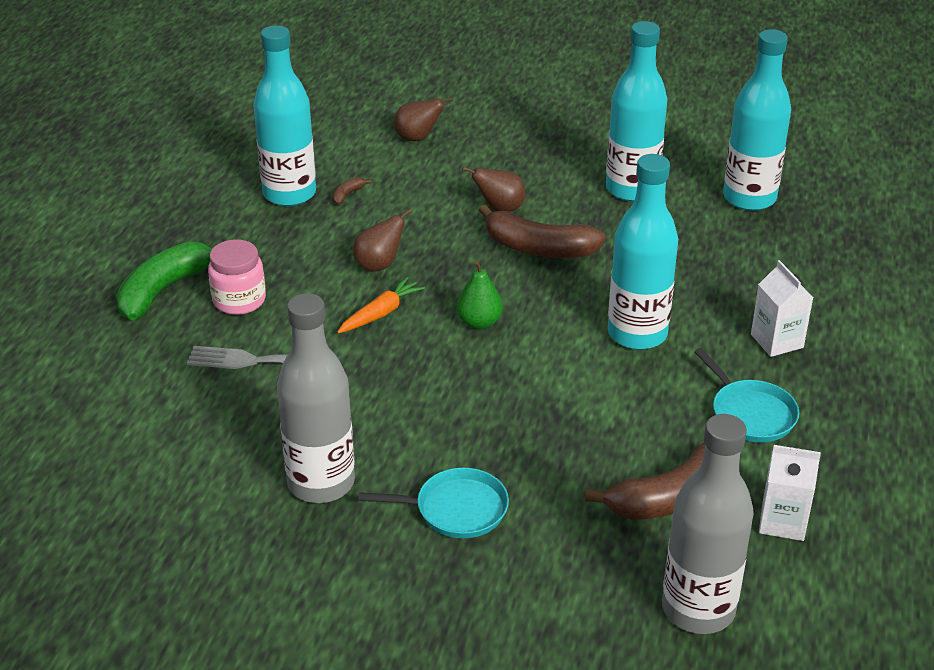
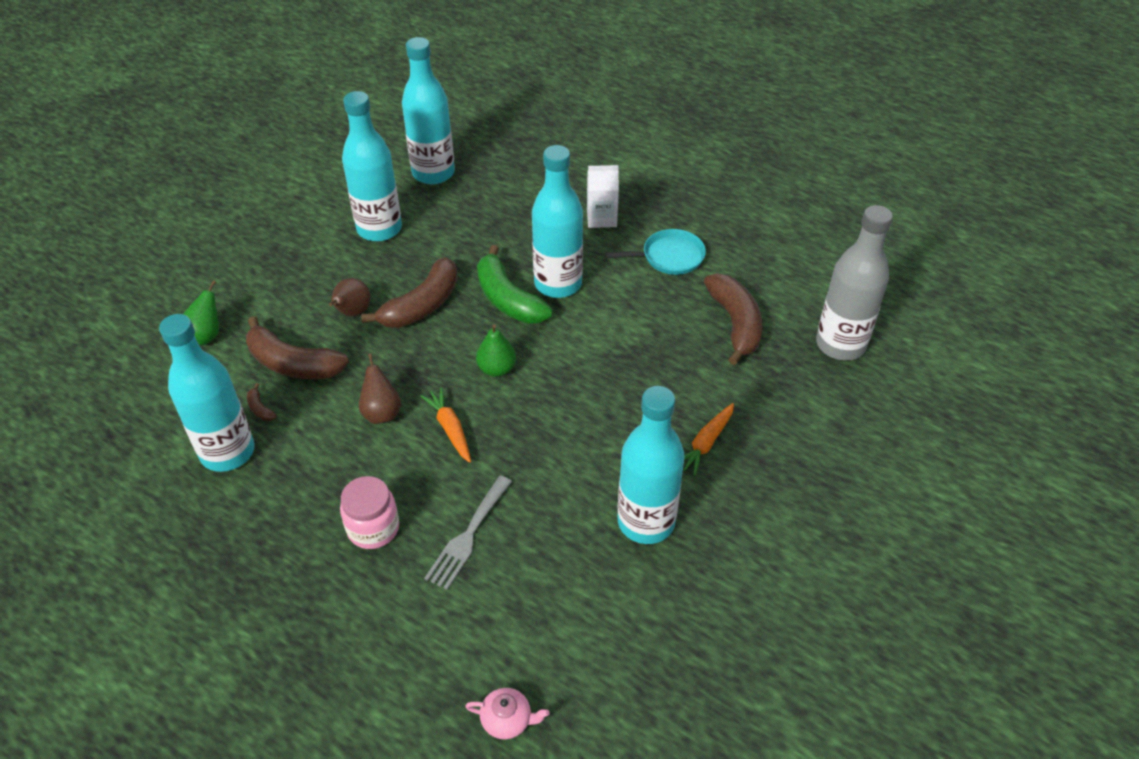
camera: 70 degrees left, 10 degrees up
green banana [116,241,213,320] -> green banana moved to [477,245,553,324]
grey bottle [277,293,355,503] -> turquoise bottle [617,386,685,544]
turquoise pan [359,468,509,538] -> orange carrot [684,403,734,476]
brown pear [394,97,453,141] -> green pear [183,280,219,345]
white carton [759,445,821,541] -> none
none -> brown banana [246,316,349,379]
none -> pink teapot [465,688,550,739]

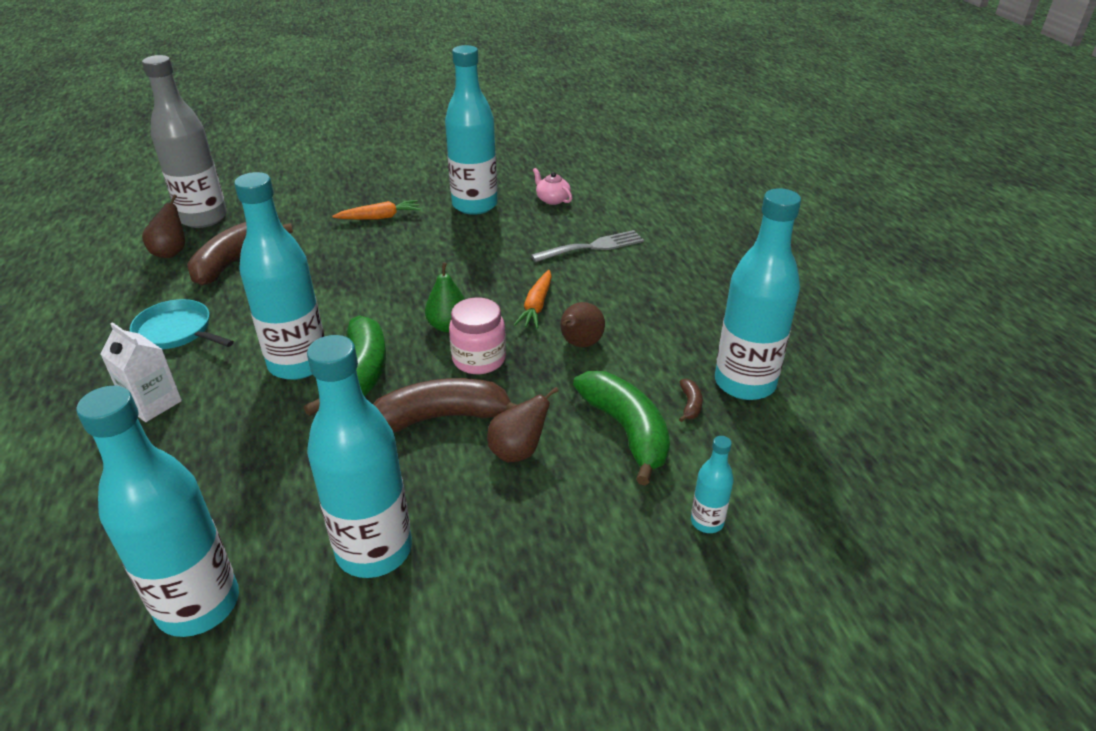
camera: 140 degrees left, 10 degrees down
green pear [183,280,219,345] -> turquoise bottle [691,436,734,533]
brown banana [246,316,349,379] -> green banana [573,371,670,486]
pink jar [340,476,399,549] -> pink jar moved to [449,297,506,374]
pink teapot [465,688,550,739] -> pink teapot moved to [533,168,572,205]
none -> brown pear [142,194,185,258]

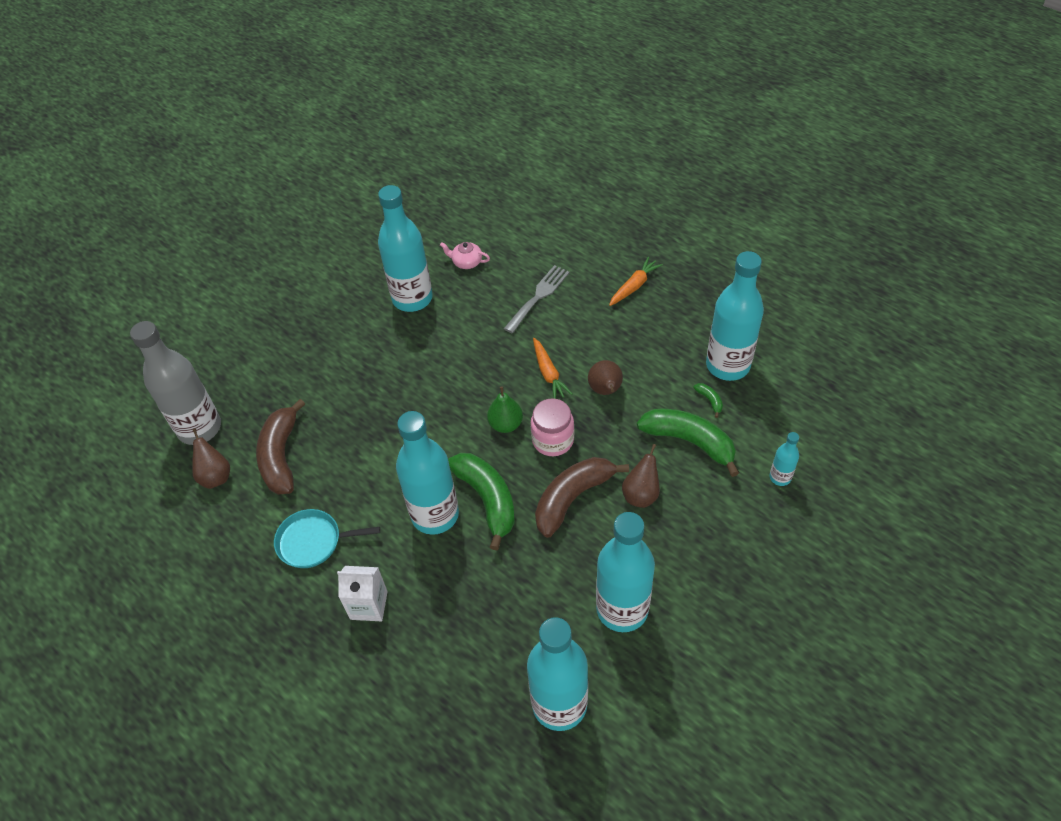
camera: 30 degrees left, 15 degrees up
orange carrot [332,200,421,220] -> orange carrot moved to [609,257,663,306]
brown banana [679,379,703,422] -> green banana [693,383,723,418]

